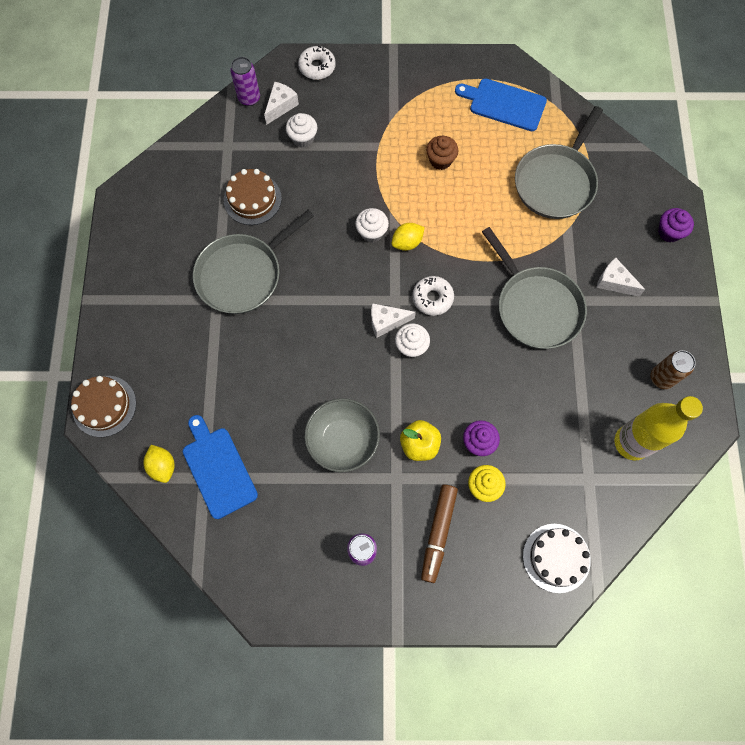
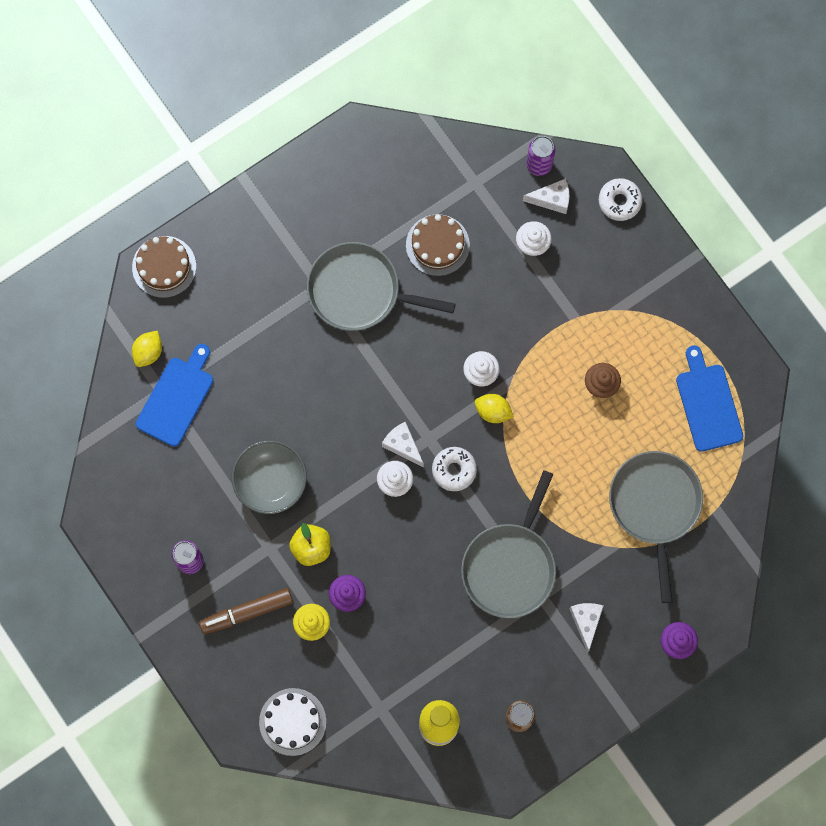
camera: 55 degrees right, 5 degrees up
grey pan [515,106,603,219] -> grey pan turned 90 degrees clockwise [609,451,703,603]

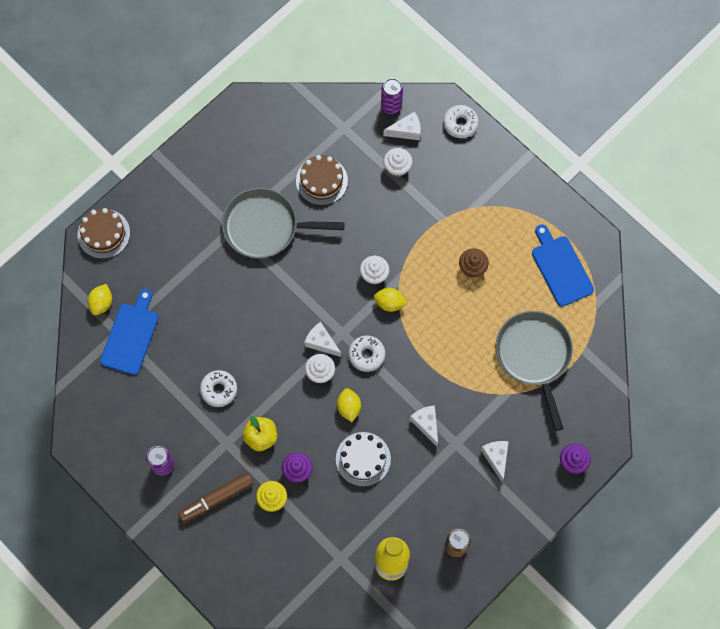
camera: 10 degrees left, 5 degrees down
grey bowl [232,440,307,514] -> white donut [200,370,237,407]
white cake [259,688,326,756] -> white cake moved to [336,432,391,487]
grey pan [461,470,556,618] -> white cheese [410,405,438,447]
none -> yellow lemon [337,388,361,422]

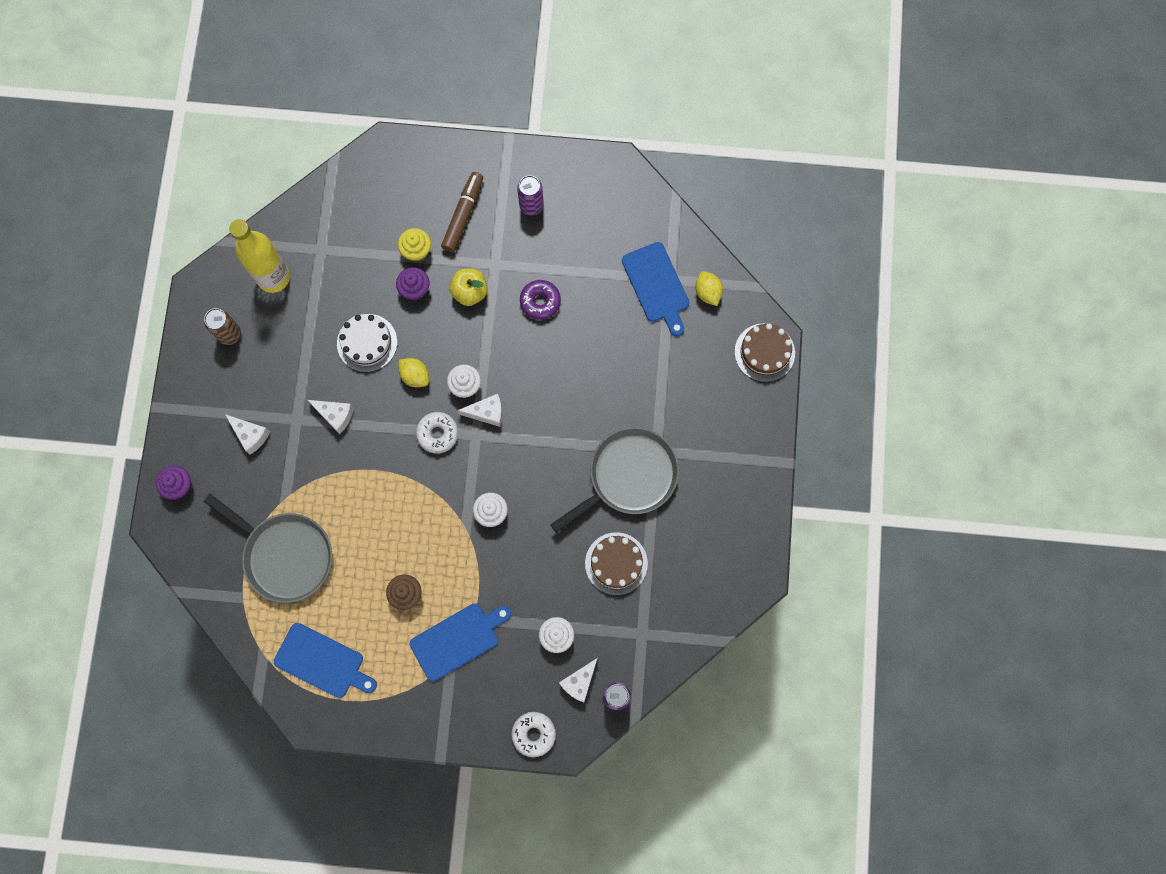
camera: 140 degrees right, 5 degrees up
white donut [200,370,237,407] -> purple donut [520,280,561,320]
yellow lemon [374,288,408,312] -> none
none -> blue cutting board [410,604,511,681]

